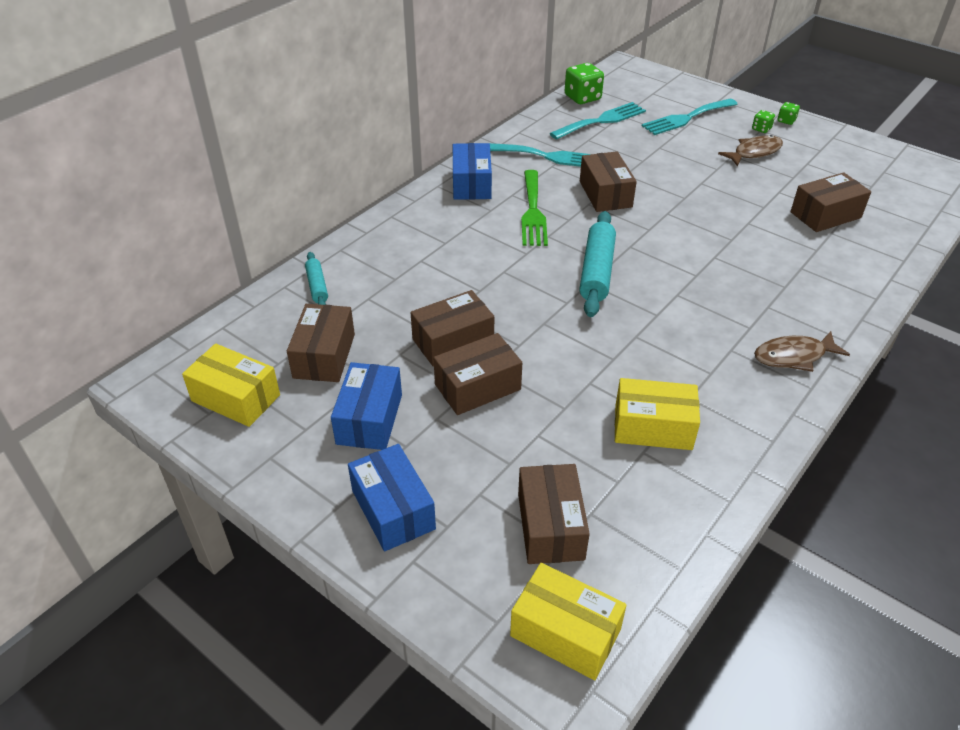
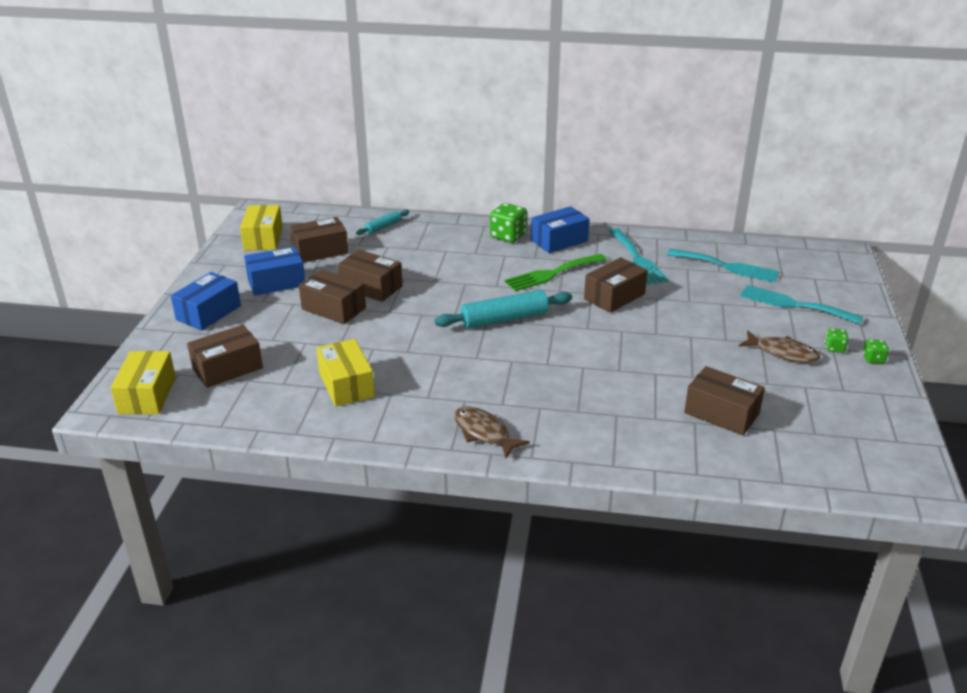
camera: 60 degrees right, 10 degrees down
green dice [565,63,604,104] -> green dice moved to [490,203,527,243]

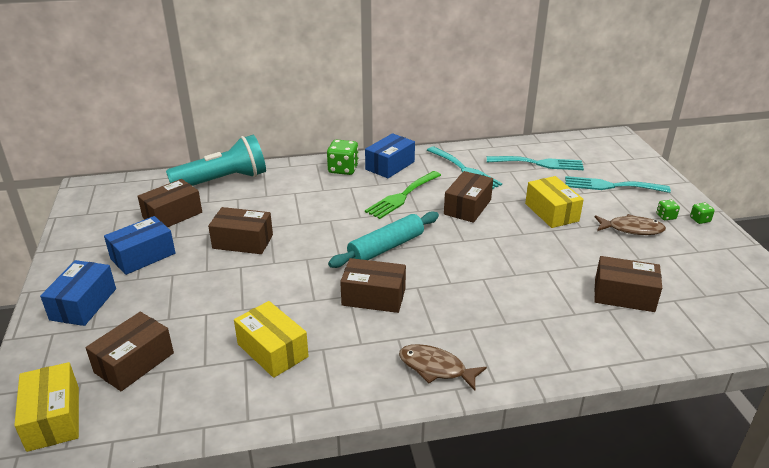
camera: 20 degrees left, 0 degrees up
yellow box [240,205,283,250] -> yellow box moved to [525,176,584,228]
brown box [299,270,366,324] -> brown box moved to [340,258,406,313]
turquoise rolling pin [356,210,409,235] -> turquoise flashlight [166,135,266,186]

